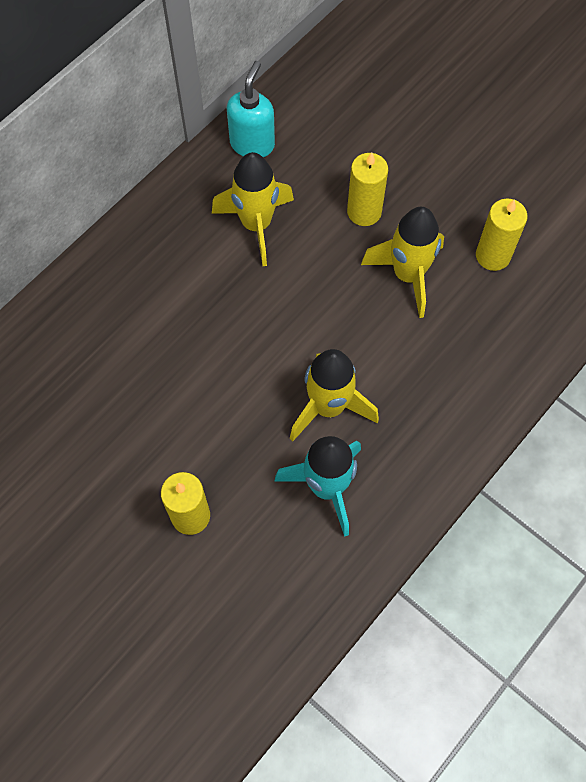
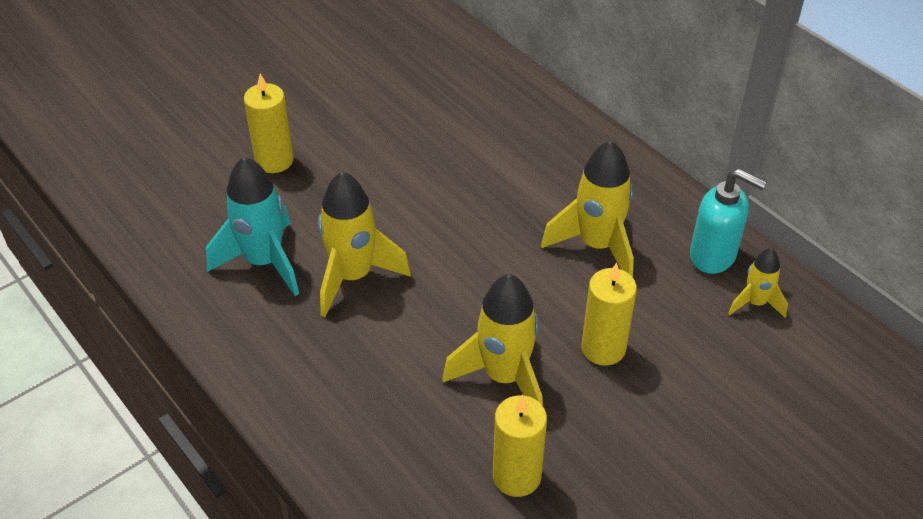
camera: 100 degrees right, 20 degrees down
none -> yellow rocket [728,248,788,317]

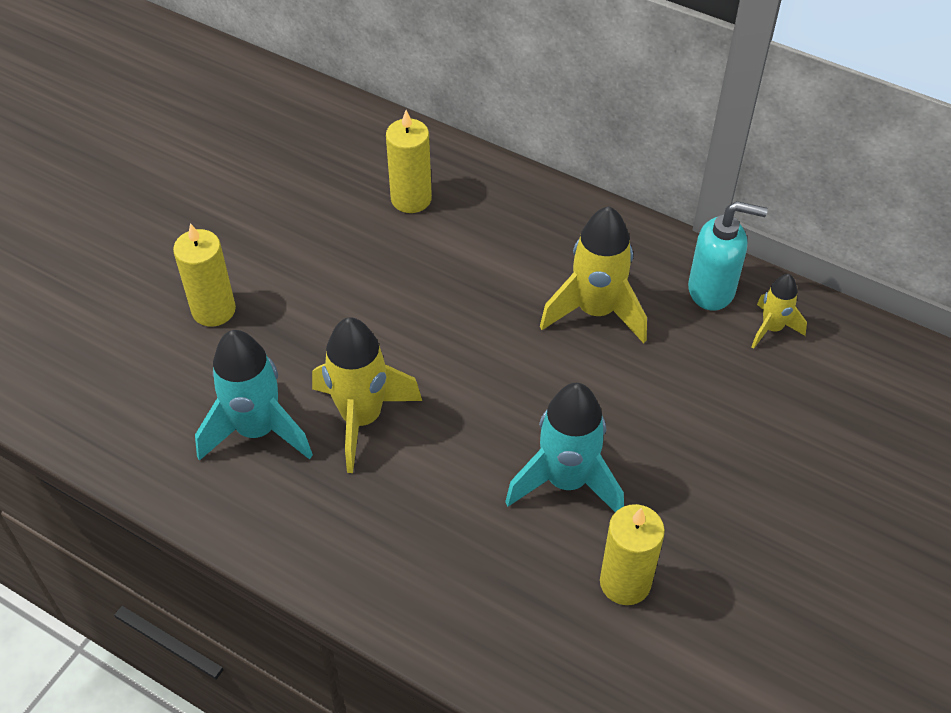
camera: 20 degrees left, 5 degrees up
yellow rocket [443,274,543,406] -> turquoise rocket [505,383,624,512]
yellow candle [581,263,637,366] -> yellow candle moved to [386,110,432,213]

